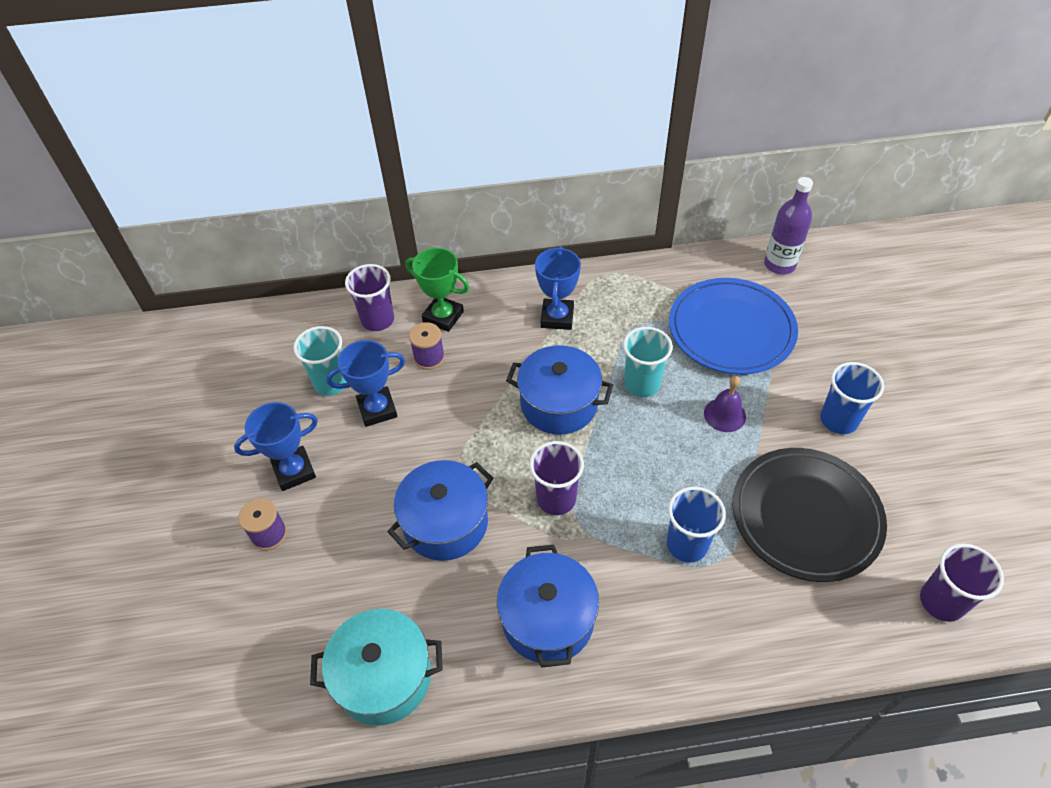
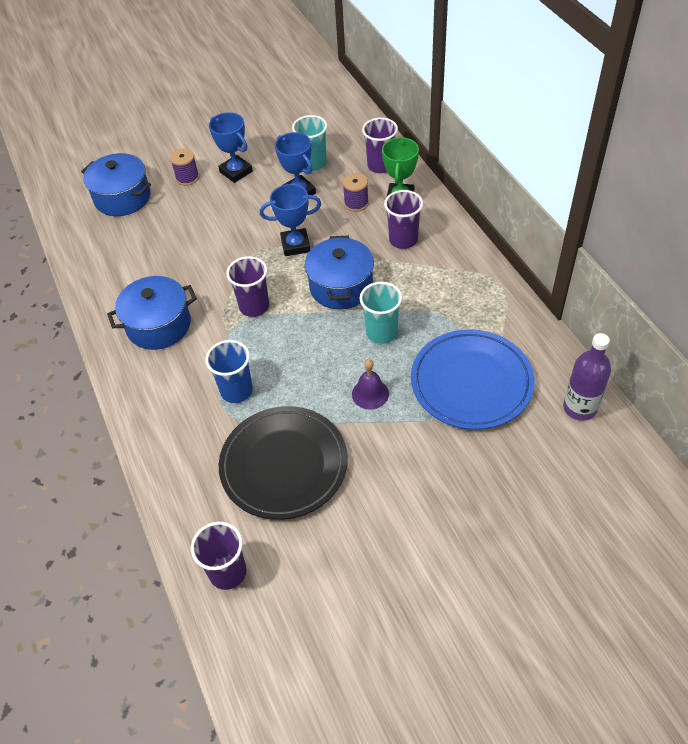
camera: 75 degrees right, 0 degrees up
turquoise pot [310,609,443,725] -> none
blue pot [387,460,494,561] -> blue pot moved to [81,153,151,216]
blue trophy [535,246,581,330] -> blue trophy moved to [260,184,321,256]
blue cup [820,362,884,434] -> none
none -> purple cup [384,190,423,249]

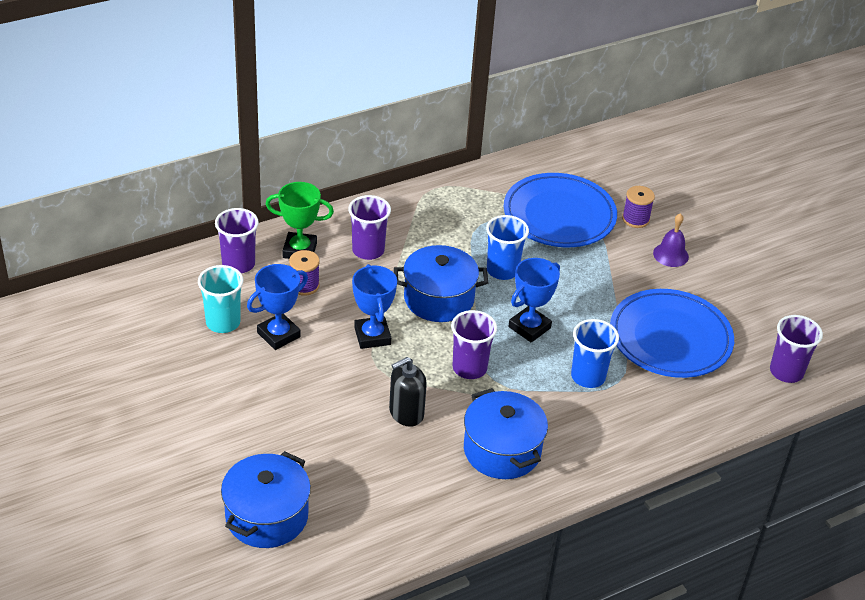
camera: 100 degrees left, 10 degrees down
purple spool [170,148,199,186] -> purple spool moved to [622,186,655,228]
blue trophy [209,112,253,183] -> blue trophy moved to [508,258,560,343]
black plate [219,406,348,520] -> blue plate [610,289,734,378]
purple bell [352,359,389,410] -> purple bell moved to [653,213,689,267]
turquoise cup [360,282,402,344] -> blue cup [486,215,529,280]
purple bottle [563,333,611,421] -> none
none -> black soap dispenser [389,357,427,427]

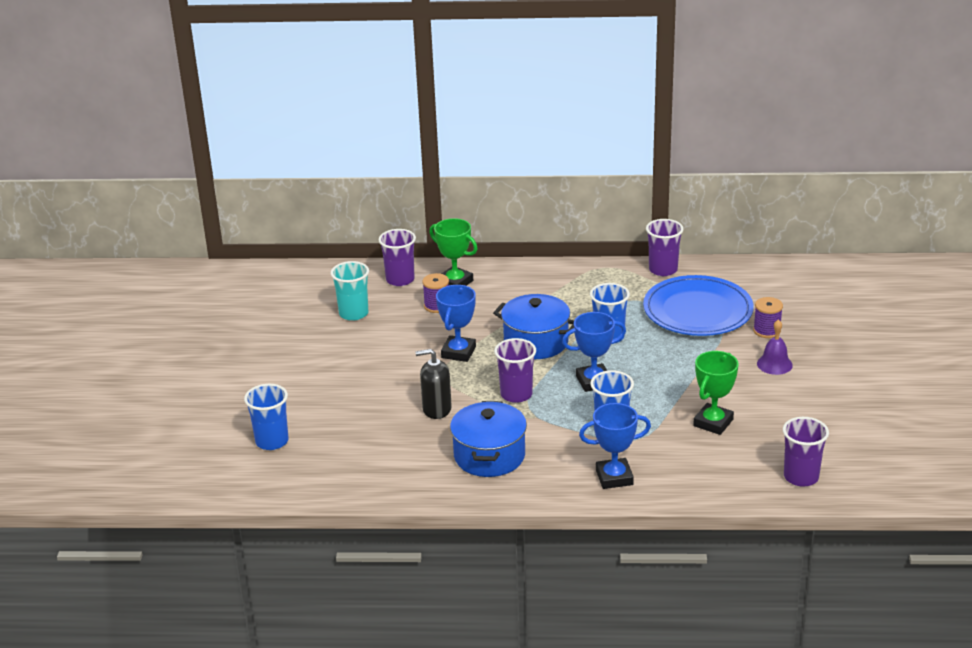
camera: 35 degrees right, 10 degrees down
blue pot [221,451,311,548] -> blue cup [244,384,289,450]
blue trophy [247,264,308,350] -> blue trophy moved to [579,403,651,489]
purple cup [348,195,391,260] -> purple cup moved to [646,219,683,276]
blue plate [610,289,734,378] -> green trophy [693,351,739,435]

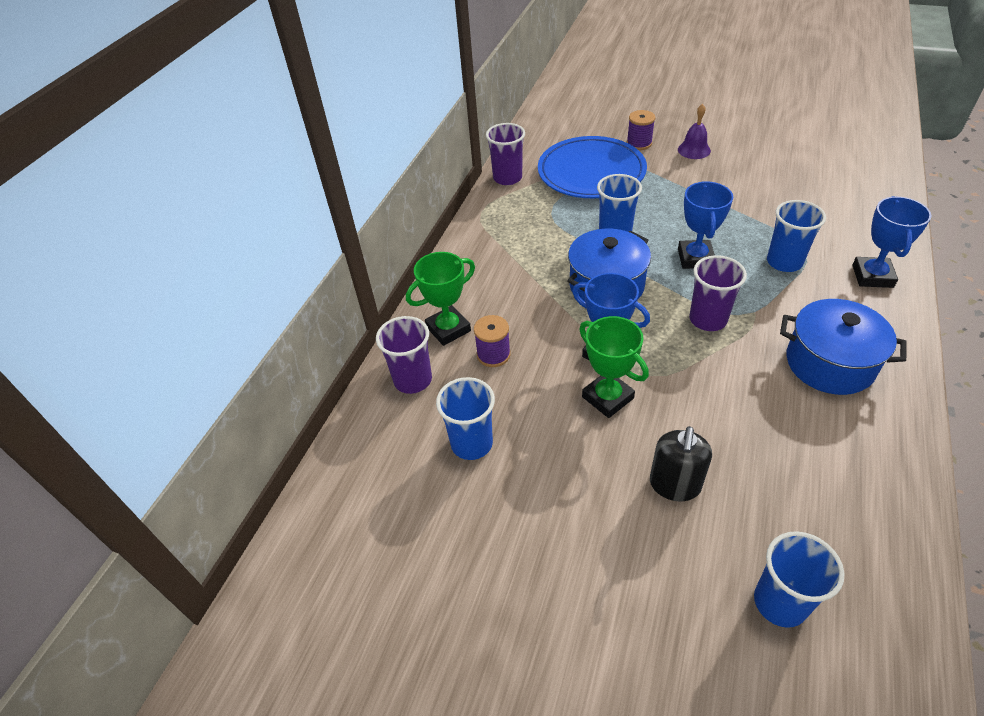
camera: 70 degrees left, 15 degrees up
turquoise cup [331,261,369,321] -> blue cup [436,377,495,460]
black soap dispenser [415,349,452,419] -> black soap dispenser moved to [650,426,712,501]
green trophy [693,351,739,435] -> green trophy moved to [579,316,649,418]
purple cup [783,417,829,487] -> none

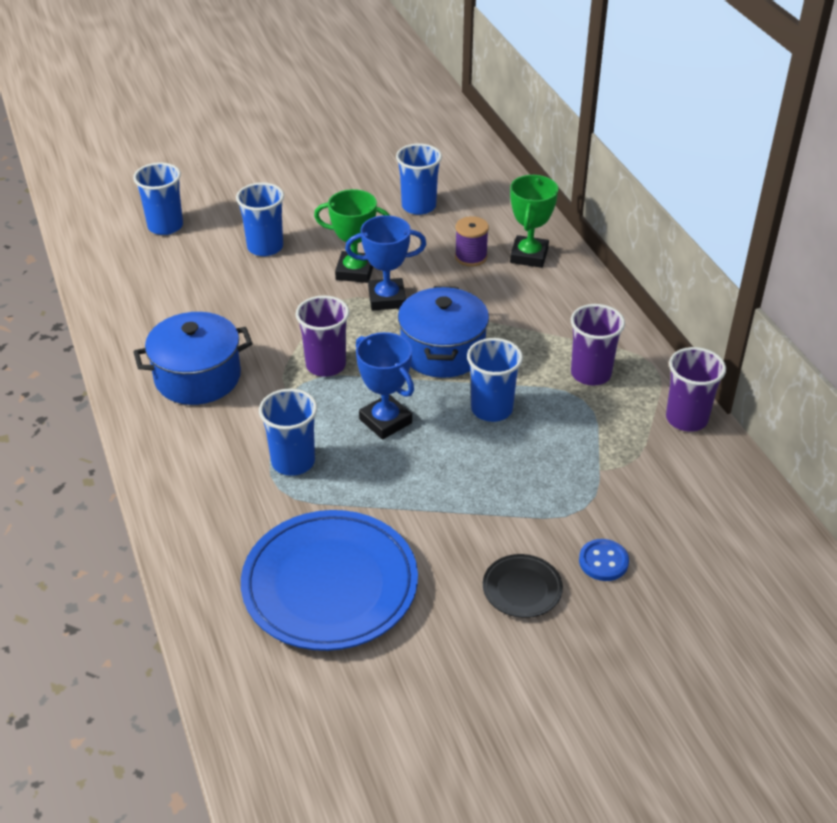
camera: 135 degrees right, 5 degrees down
purple cup [376,316,432,394] -> purple cup moved to [571,304,625,385]
blue plate [538,136,647,198] -> blue plate moved to [241,510,418,651]
purple spool [627,110,655,150] -> blue button [579,539,629,581]
black soap dispenser [650,426,712,501] -> blue cup [236,182,284,256]
purple bell [678,104,711,159] -> black plate [483,554,563,618]
blue trophy [852,196,931,288] -> none

